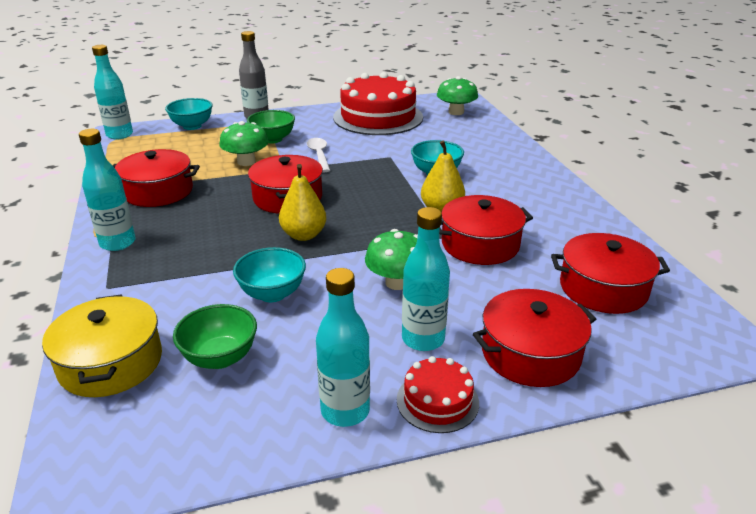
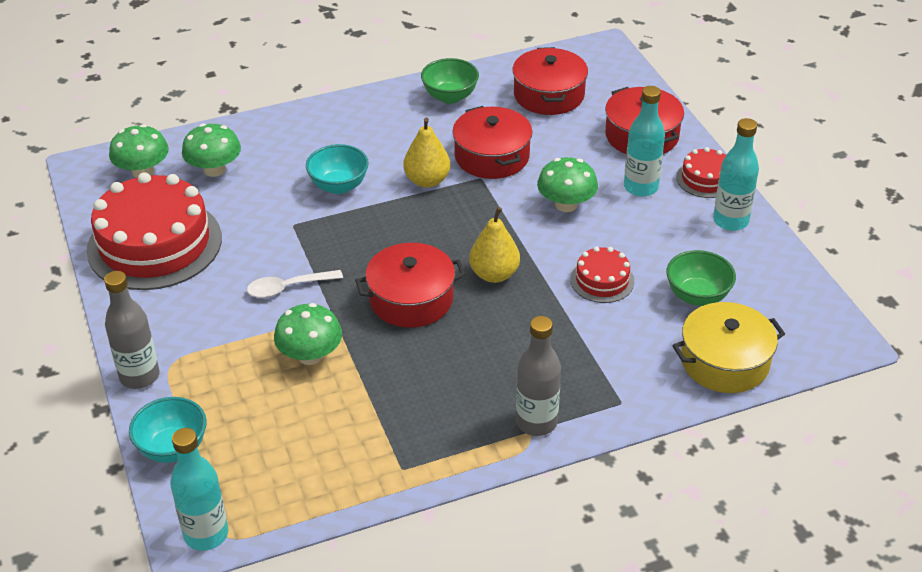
camera: 95 degrees left, 10 degrees up
turquoise bottle [79,129,136,251] -> grey bottle [516,316,561,436]
red pot [112,149,200,207] -> none
turquoise bowl [233,247,306,302] -> red cake [570,246,635,303]
green bowl [247,110,295,143] -> green bowl moved to [421,58,479,104]
none -> green mushroom [182,124,241,177]

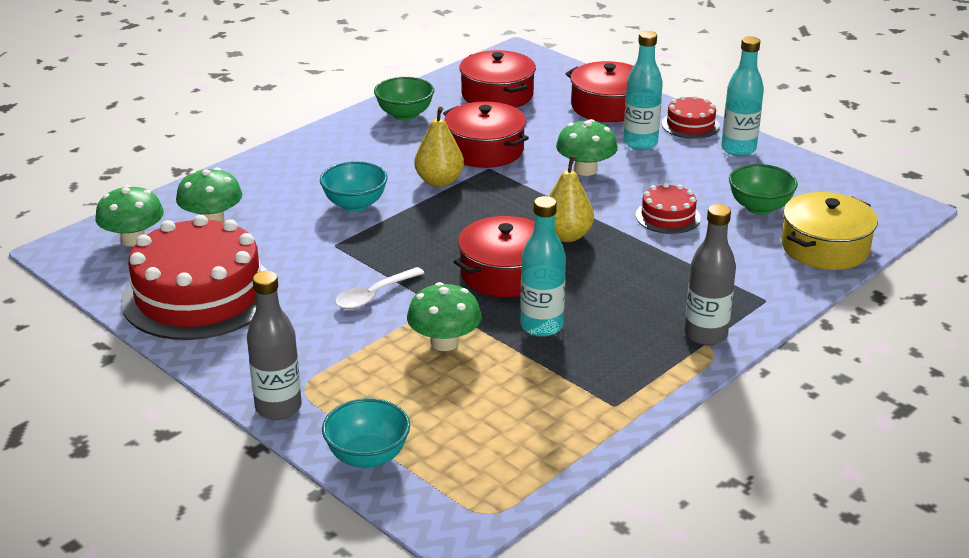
camera: 25 degrees left, 10 degrees down
turquoise bottle [170,428,228,551] -> turquoise bottle moved to [520,196,566,337]

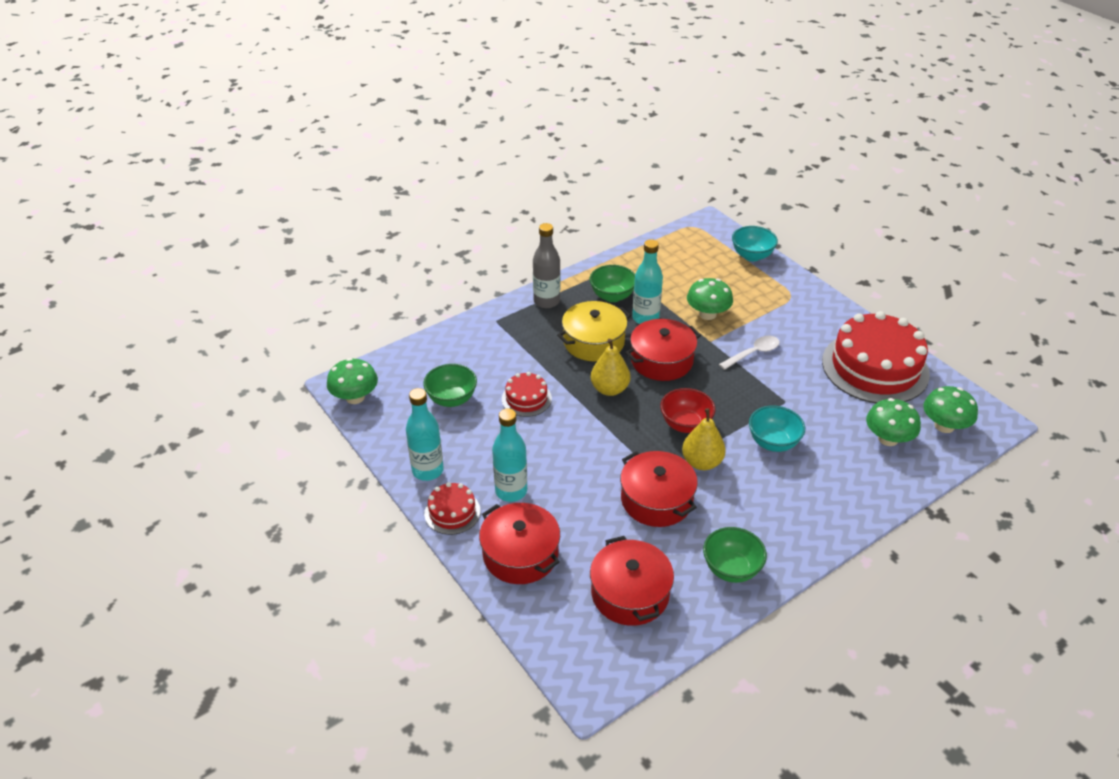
camera: 170 degrees left, 10 degrees up
grey bottle [247,271,302,420] -> none
green mushroom [556,119,618,176] -> green mushroom moved to [327,358,378,404]
yellow pot [782,192,878,270] -> yellow pot moved to [557,301,631,361]
none -> green bowl [590,265,635,302]
none -> red bowl [660,388,715,433]

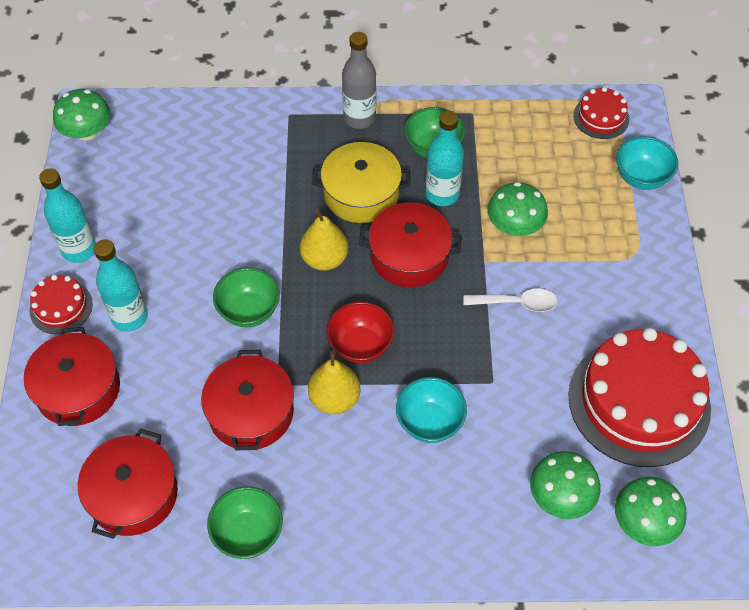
camera: 35 degrees right, 15 degrees up
green bowl [423,364,477,407] -> green bowl moved to [213,267,280,327]
red cake [502,372,552,417] -> red cake moved to [573,87,629,139]

